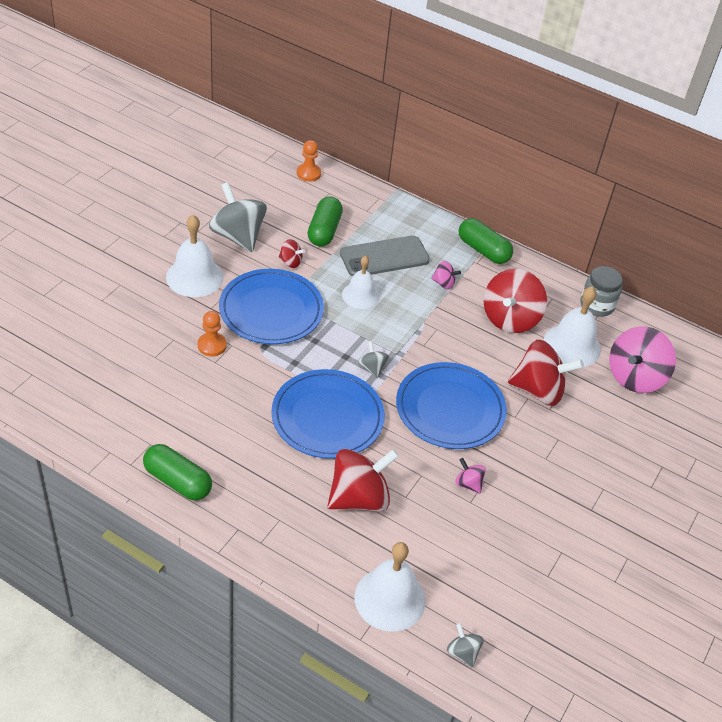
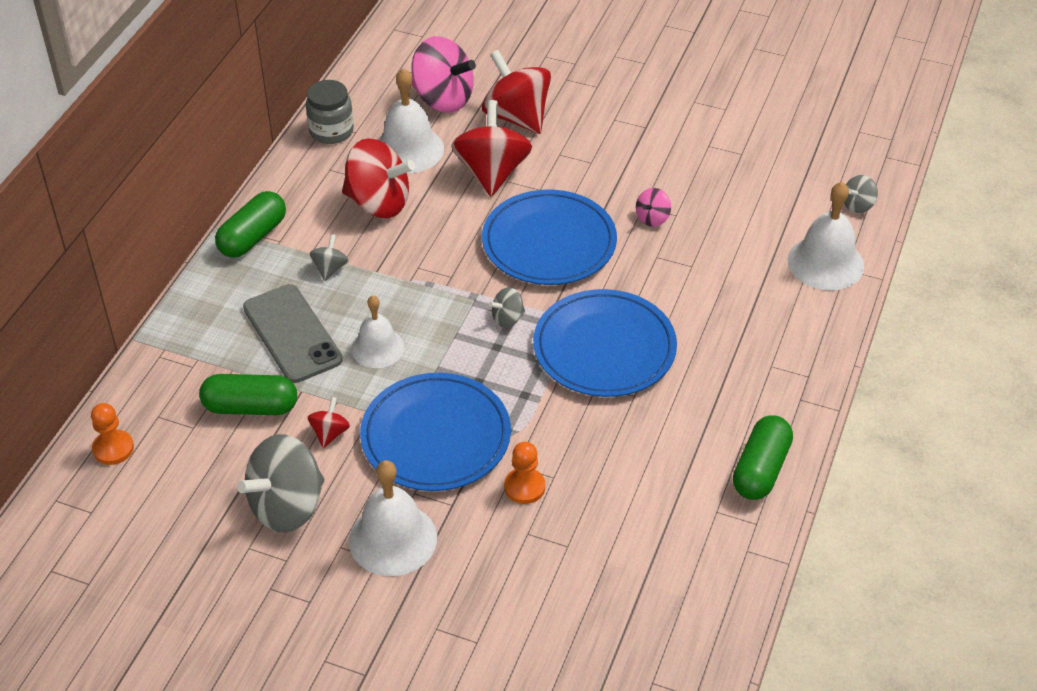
camera: 95 degrees left, 0 degrees up
red spinning top [328,449,399,511] -> red spinning top moved to [482,50,551,134]
pink spinning top [431,261,461,289] -> grey spinning top [309,234,349,281]

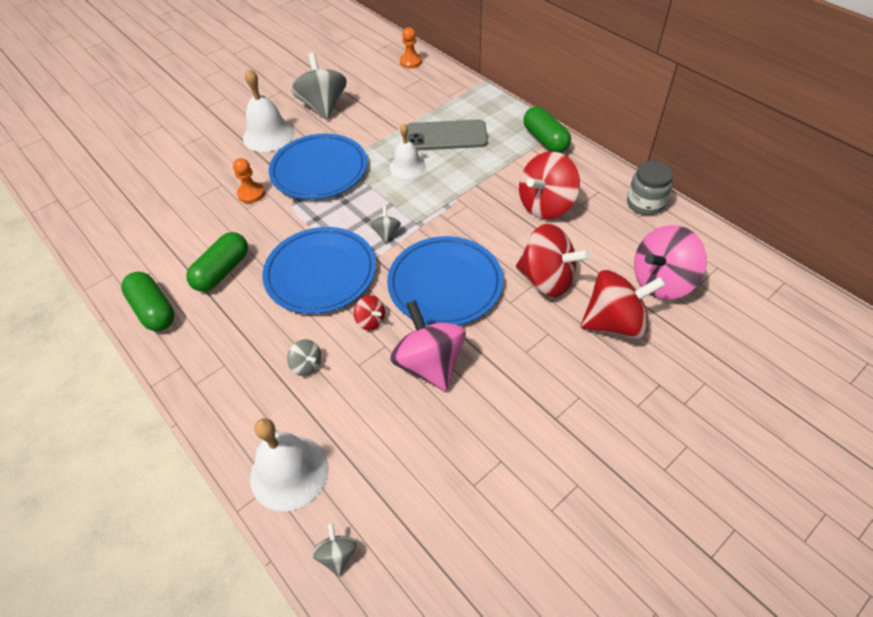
camera: 120 degrees right, 5 degrees up
green capsule [199,374,297,415] -> green capsule moved to [186,232,248,292]
red spinning top [308,397,350,448] -> red spinning top moved to [354,295,385,330]
grey spinning top [309,234,349,281] -> grey spinning top moved to [287,339,322,376]
white bell [378,68,444,173] -> none
pink spinning top [636,188,671,227] -> pink spinning top [390,300,466,392], size x2.14

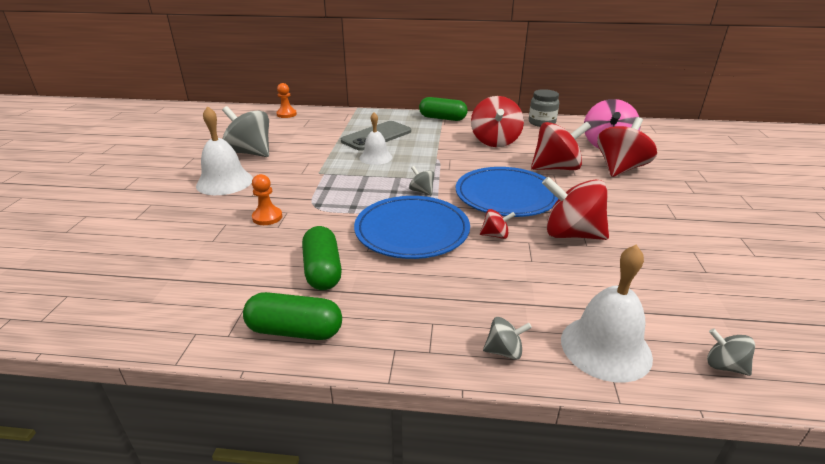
camera: 45 degrees left, 20 degrees down
blue plate [269,134,367,200] -> none
grey spinning top [287,339,322,376] -> grey spinning top moved to [483,317,532,360]
pink spinning top [390,300,466,392] -> red spinning top [542,177,609,240]

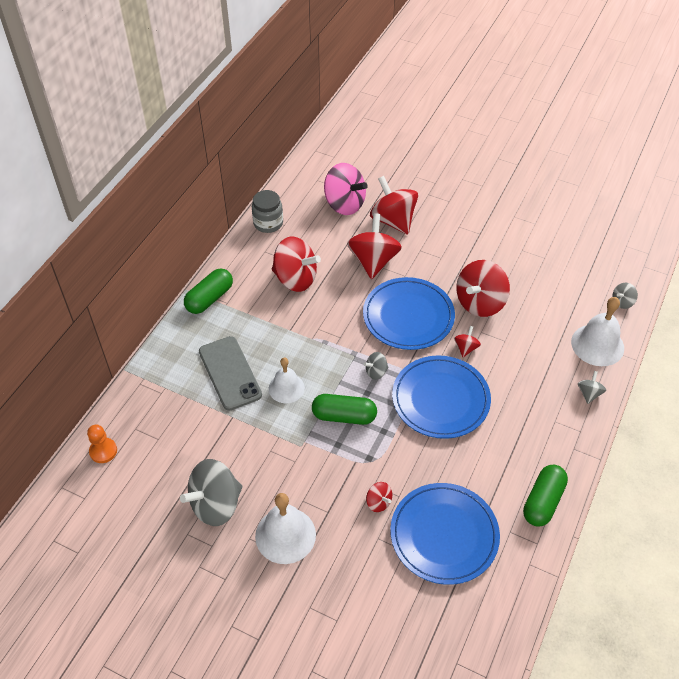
camera: 70 degrees left, 20 degrees up
orange pawn [252,174,282,225] -> red spinning top [366,482,392,512]
green capsule [302,226,342,290] -> green capsule moved to [312,394,377,425]
none -> blue plate [390,483,500,585]

